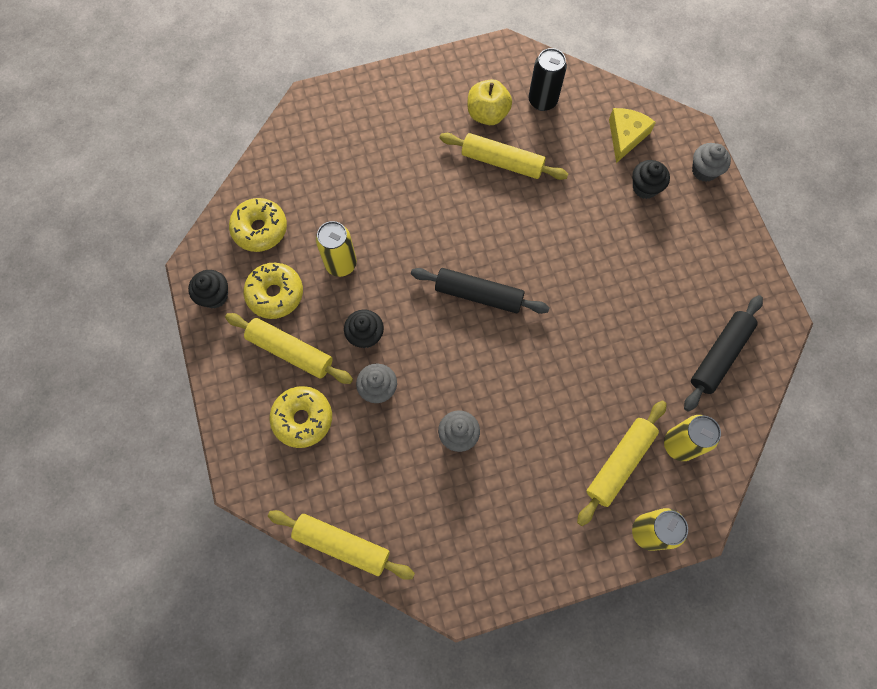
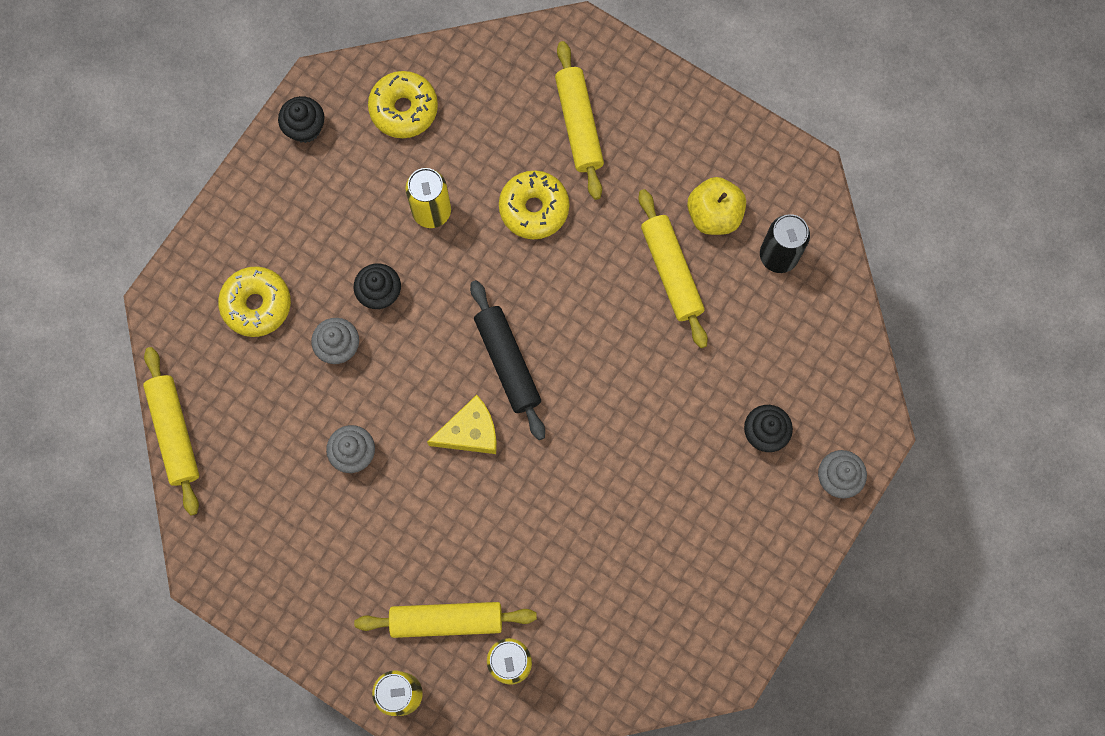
camera: 50 degrees right, 5 degrees up
yellow rolling pin [225,313,353,384] -> yellow rolling pin moved to [555,41,604,200]
yellow donut [243,263,303,319] -> yellow donut moved to [499,171,569,239]
yellow cheese [609,108,656,163] -> yellow cheese moved to [427,395,497,454]
black rolling pin [684,295,763,412] -> none

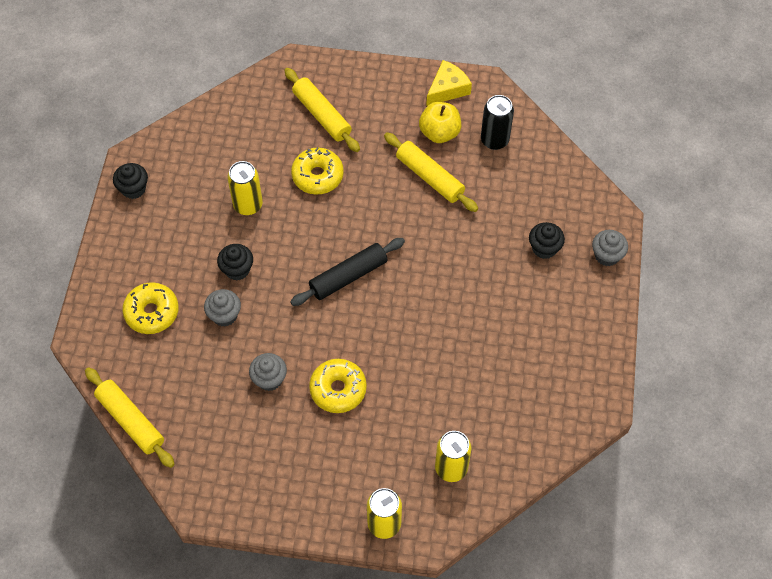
camera: 25 degrees left, 15 degrees down
yellow rolling pin [354,602,537,638] -> none
yellow donut [368,71,438,138] -> yellow donut moved to [309,359,367,413]
yellow cheese [427,395,497,454] -> yellow cheese moved to [426,60,472,106]
black rolling pin [470,280,545,440] -> black rolling pin turned 75 degrees counterclockwise [290,238,405,306]

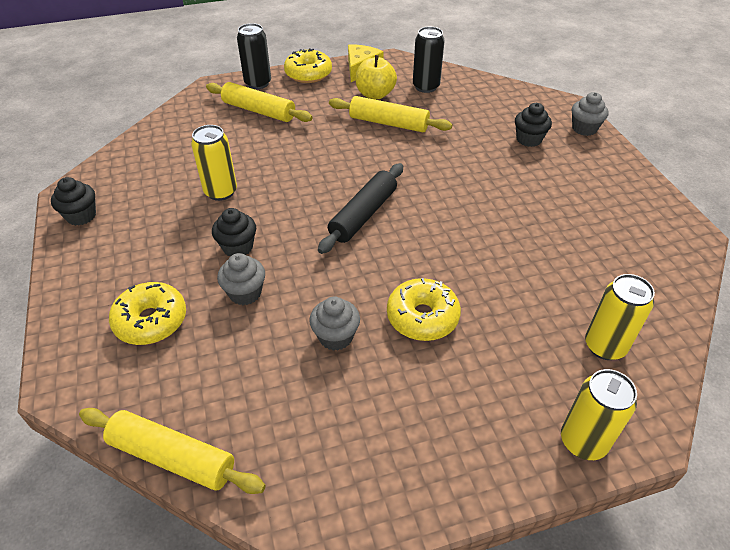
camera: 25 degrees left, 15 degrees down
yellow donut [291,148,344,195] -> yellow donut moved to [284,48,332,83]
none -> black can [237,23,271,89]

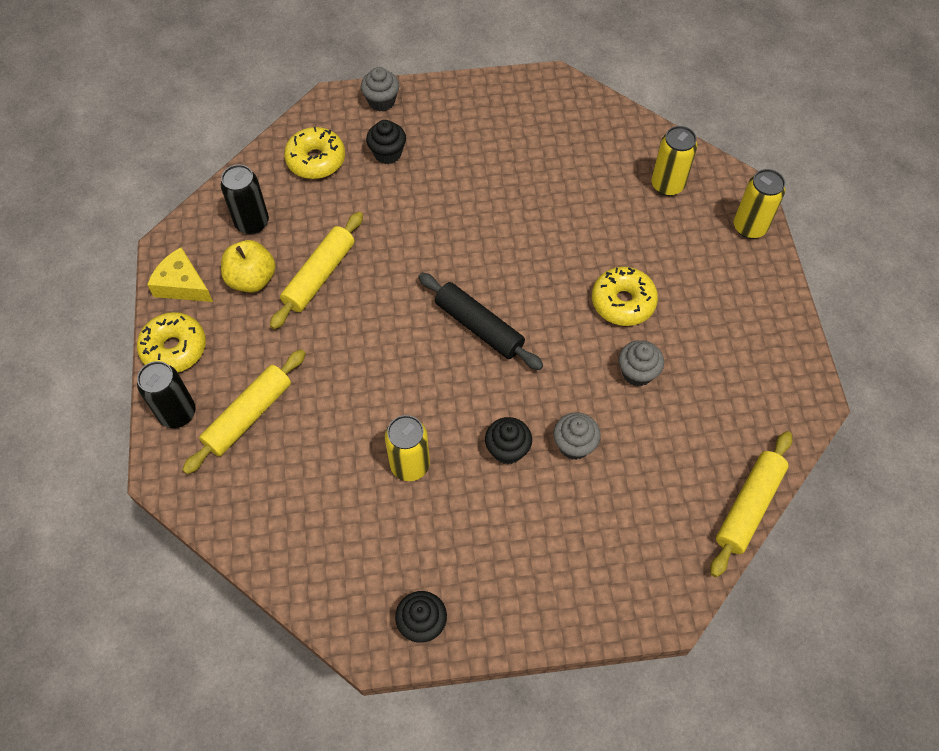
camera: 80 degrees left, 15 degrees up
yellow donut [109,282,186,345] -> yellow donut moved to [284,127,345,179]

